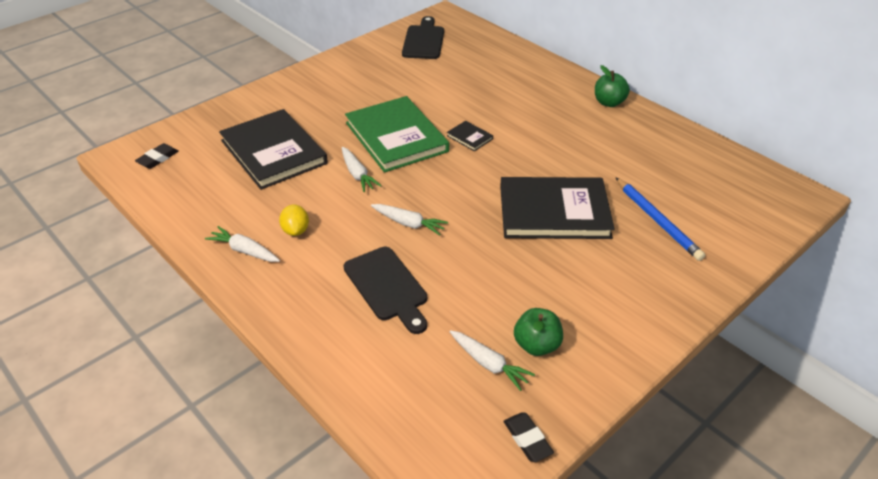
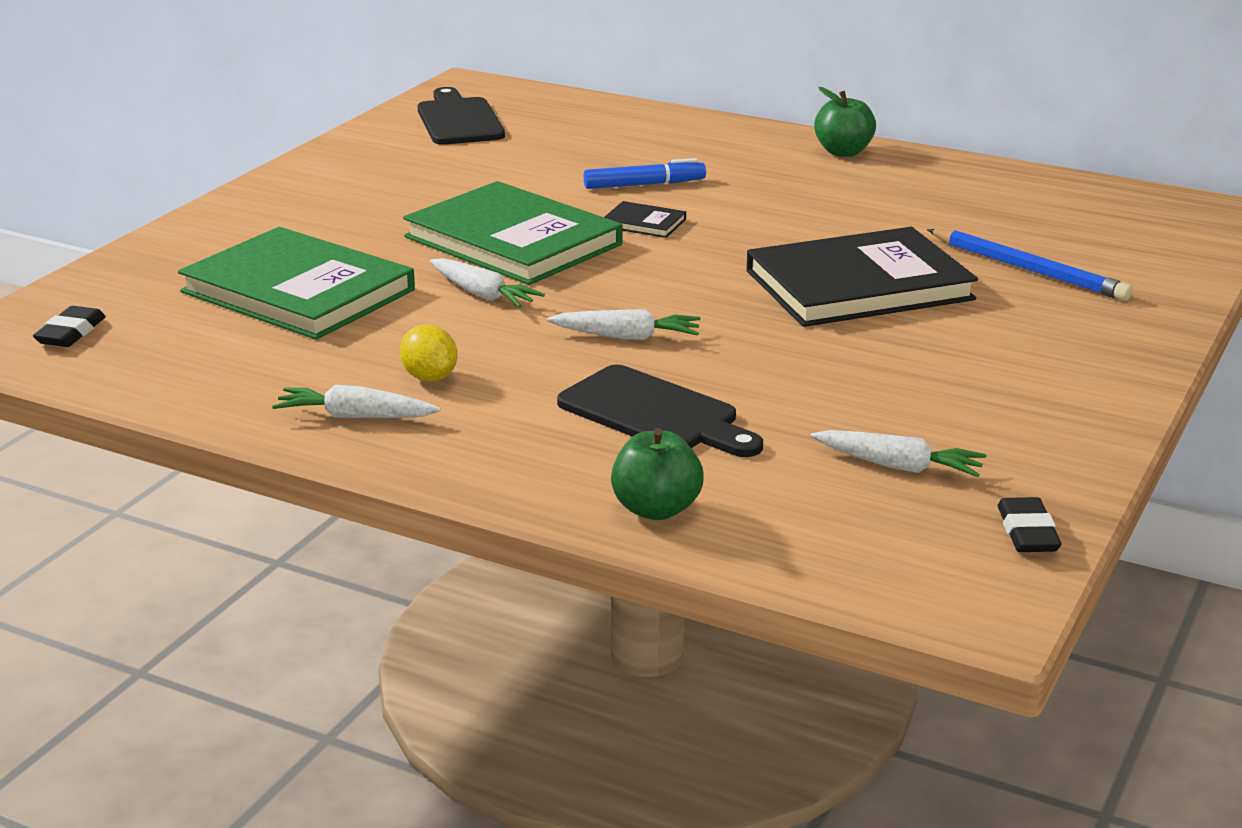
camera: 20 degrees left, 15 degrees down
black book [219,109,328,190] -> green book [178,227,415,340]
black eraser [503,412,554,462] -> black eraser turned 45 degrees clockwise [998,497,1061,552]
green apple [514,308,563,356] -> green apple moved to [611,428,704,520]
none -> blue marker [584,158,706,189]

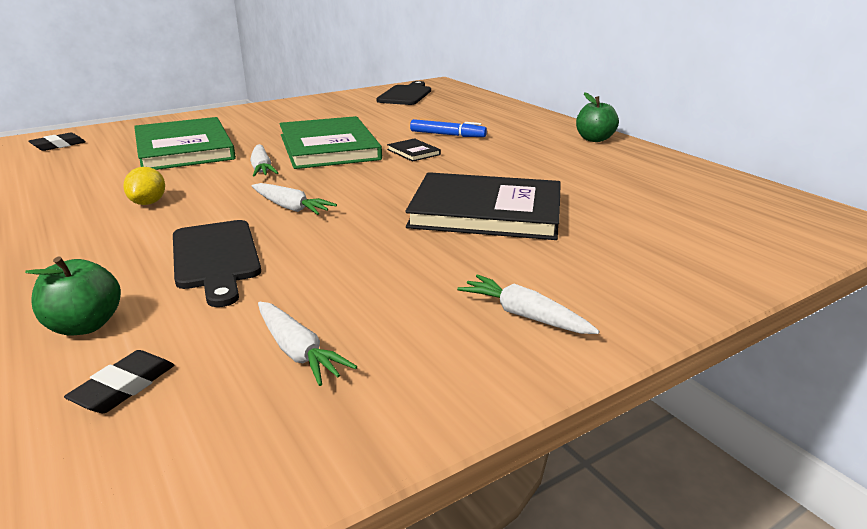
camera: 30 degrees right, 0 degrees up
white carrot [272,385,441,418] -> white carrot moved to [457,274,600,334]
blue pencil [927,229,1133,301] -> none
black eraser [998,497,1061,552] -> black eraser moved to [64,350,174,413]

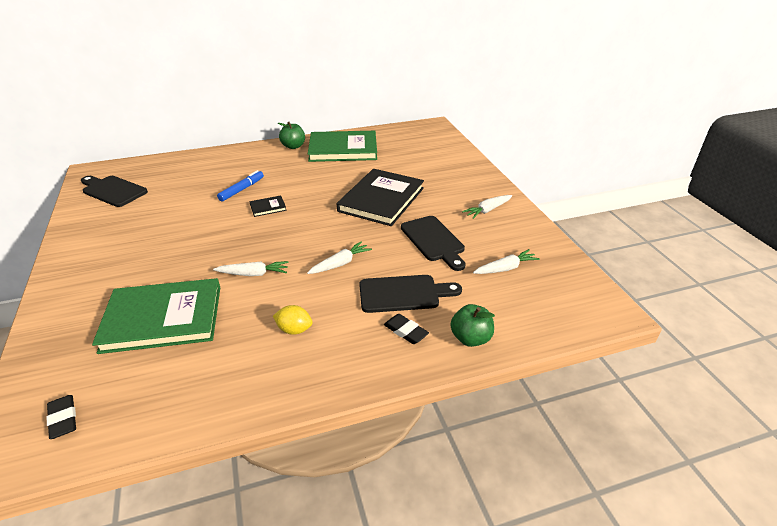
camera: 75 degrees left, 10 degrees up
black eraser [64,350,174,413] -> black eraser moved to [384,314,429,344]
green book [279,116,382,169] -> green book moved to [308,131,377,162]
none -> black cutting board [401,216,466,271]

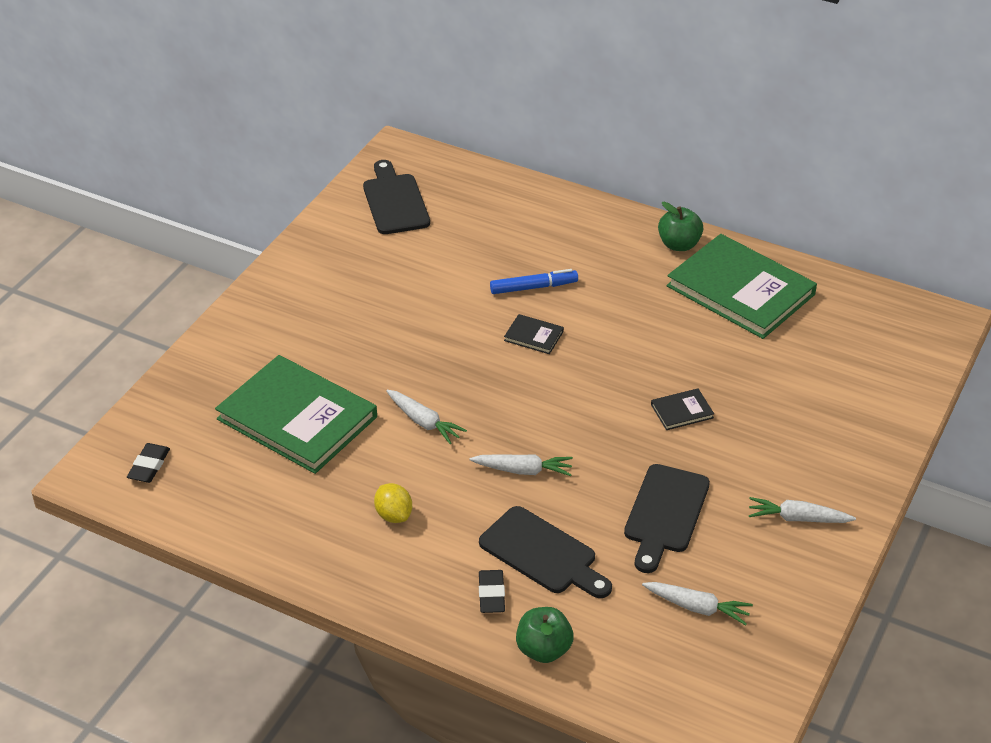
camera: 45 degrees right, 5 degrees up
black book [337,169,424,226] -> black book [651,388,714,430], size x0.40

